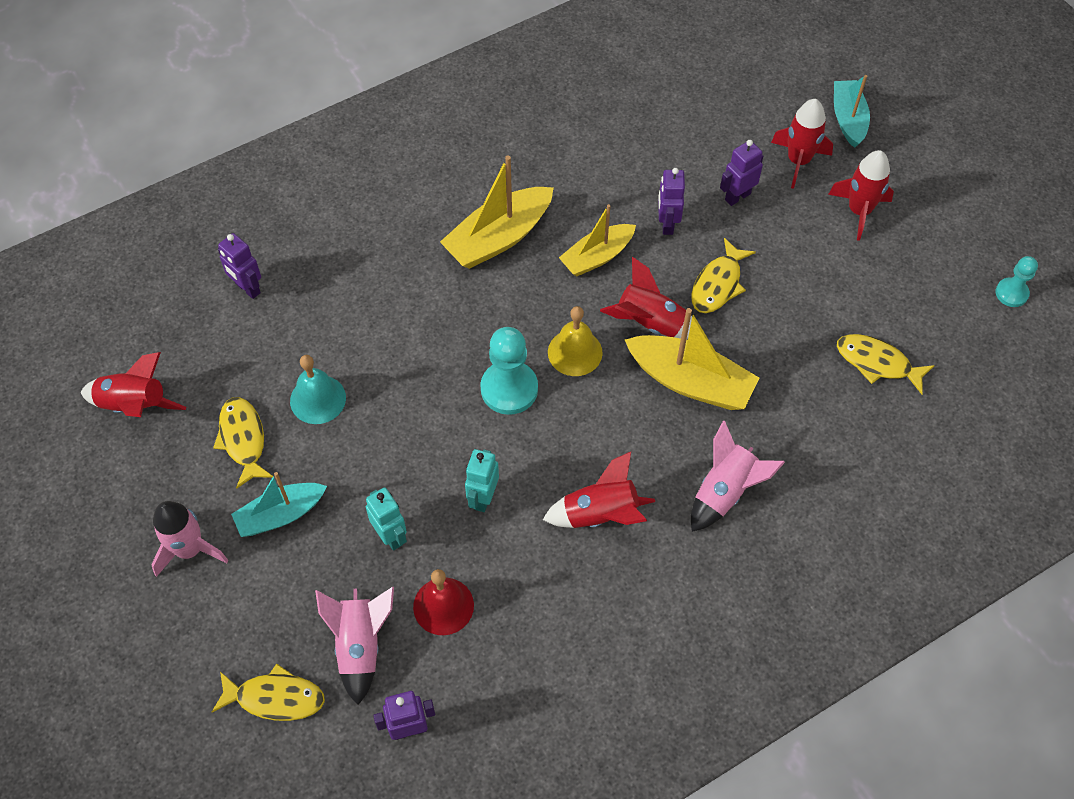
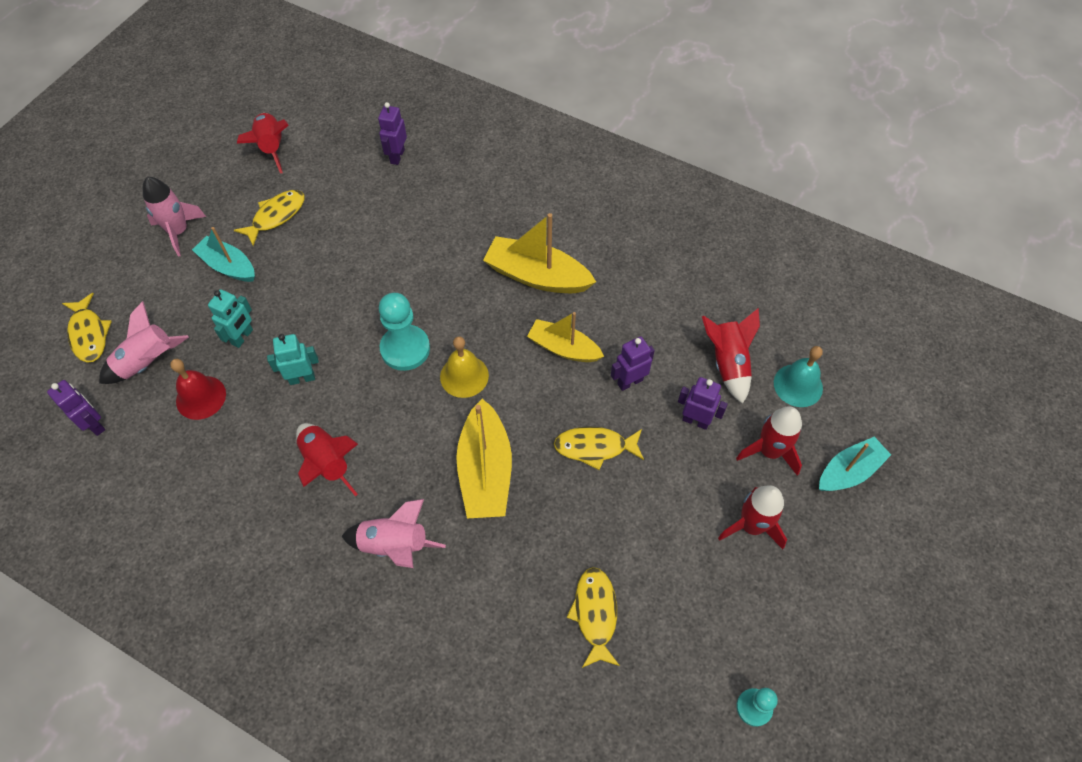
camera: 60 degrees right, 0 degrees up
turquoise bell [290,355,346,424] -> turquoise bell moved to [774,346,823,407]
red rocket [600,257,692,339] -> red rocket moved to [702,308,760,404]

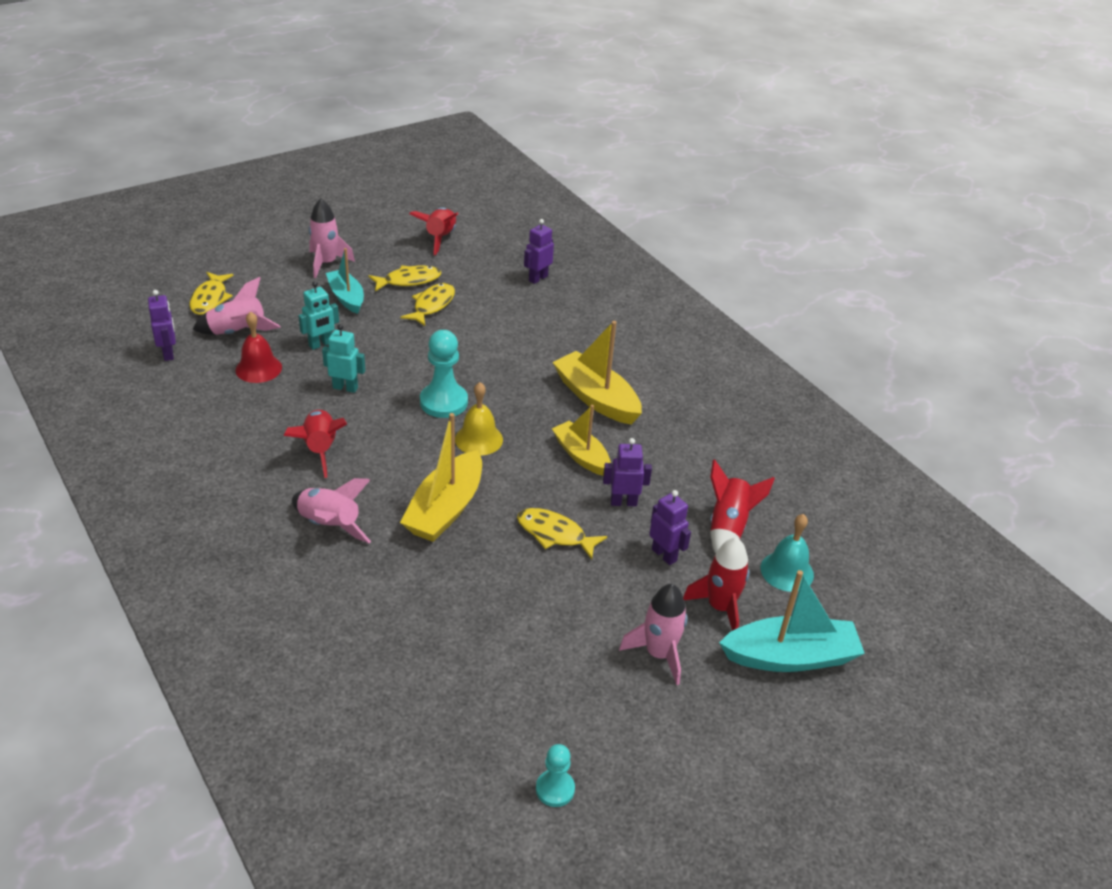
camera: 25 degrees right, 20 degrees down
yellow fish [566,567,620,668] -> yellow fish moved to [401,283,455,326]
red rocket [718,485,787,549] -> pink rocket [619,584,687,685]
turquoise boat [819,437,891,491] -> turquoise boat [719,570,865,672], size x1.50

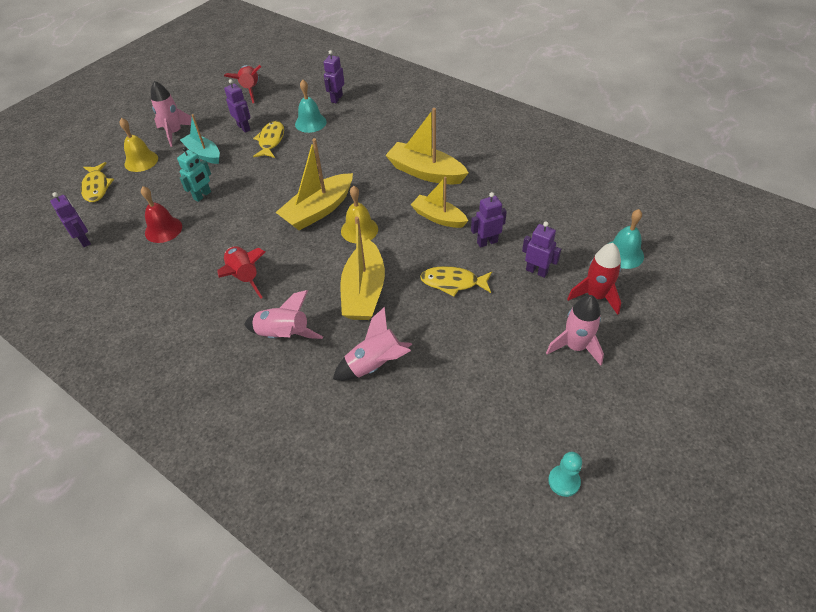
camera: 15 degrees left, 10 degrees up
pink rocket [193,277,281,335] -> pink rocket moved to [333,307,412,381]
turquoise robot [322,324,365,393] -> none
yellow fish [368,266,441,291] -> purple robot [224,79,250,133]
turquoise pawn [420,330,468,418] -> yellow boat [275,138,353,230]
red rocket [710,459,775,554] -> none
turquoise boat [719,570,865,672] -> none
none -> yellow bell [120,118,158,172]
none -> turquoise bell [295,80,327,133]

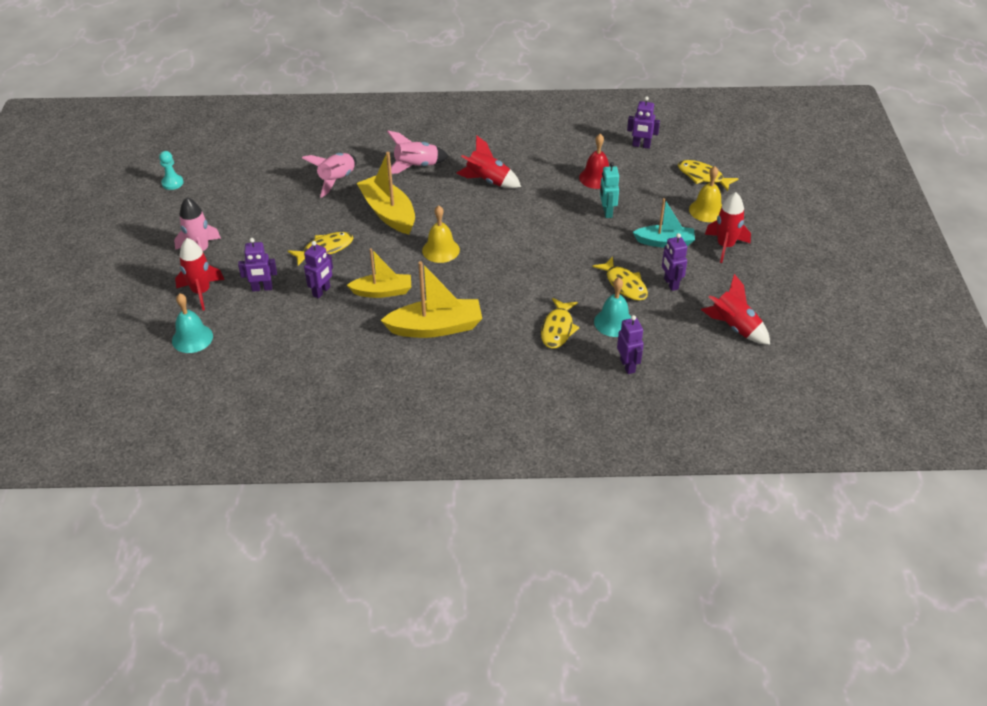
camera: 140 degrees right, 5 degrees down
pink rocket [151,81,192,147] -> red rocket [705,192,751,263]
purple robot [224,79,250,133] -> purple robot turned 60 degrees clockwise [662,233,687,291]
yellow boat [275,138,353,230] -> none
none -> yellow fish [541,298,580,349]

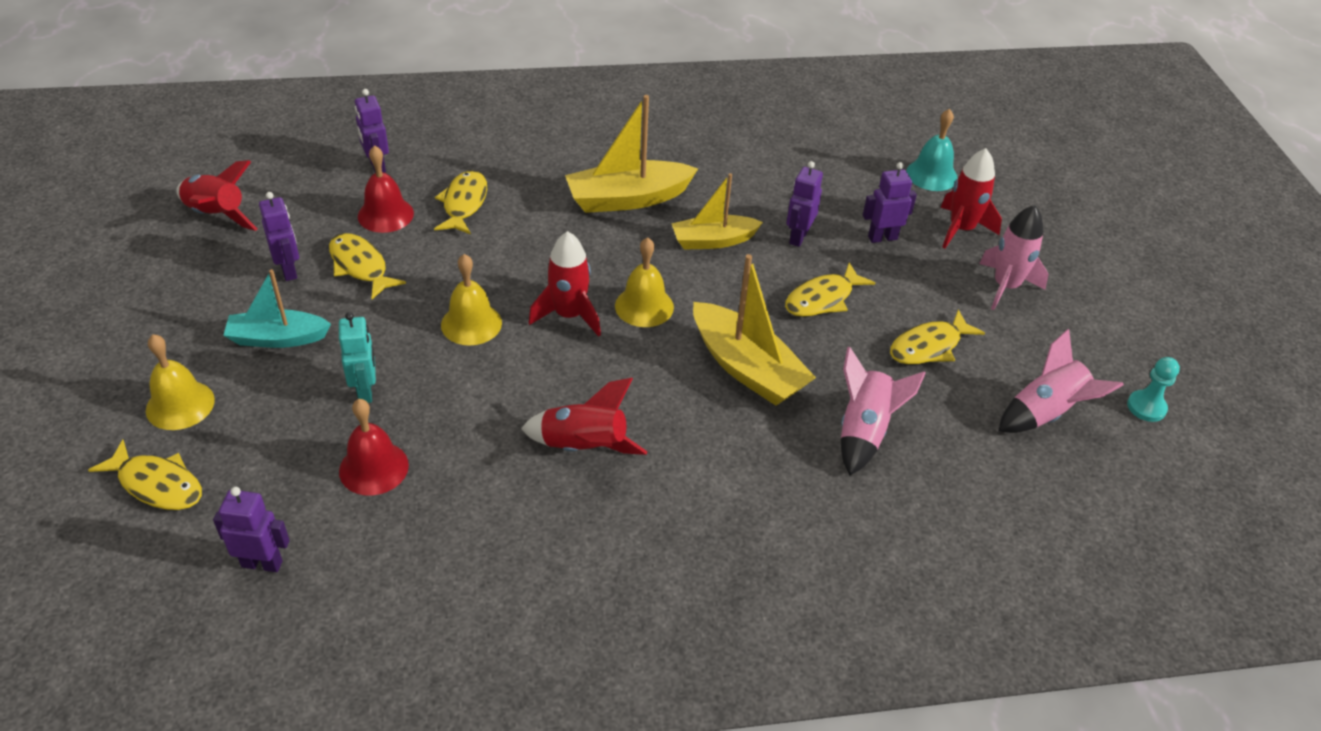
camera: 170 degrees right, 0 degrees up
pink rocket [387,130,449,174] -> pink rocket moved to [999,329,1124,433]
turquoise bell [594,278,631,337] -> red bell [358,145,414,233]
red rocket [705,192,751,263] -> red rocket moved to [529,231,601,337]
none -> yellow bell [441,254,502,346]
none -> yellow fish [890,309,985,365]

